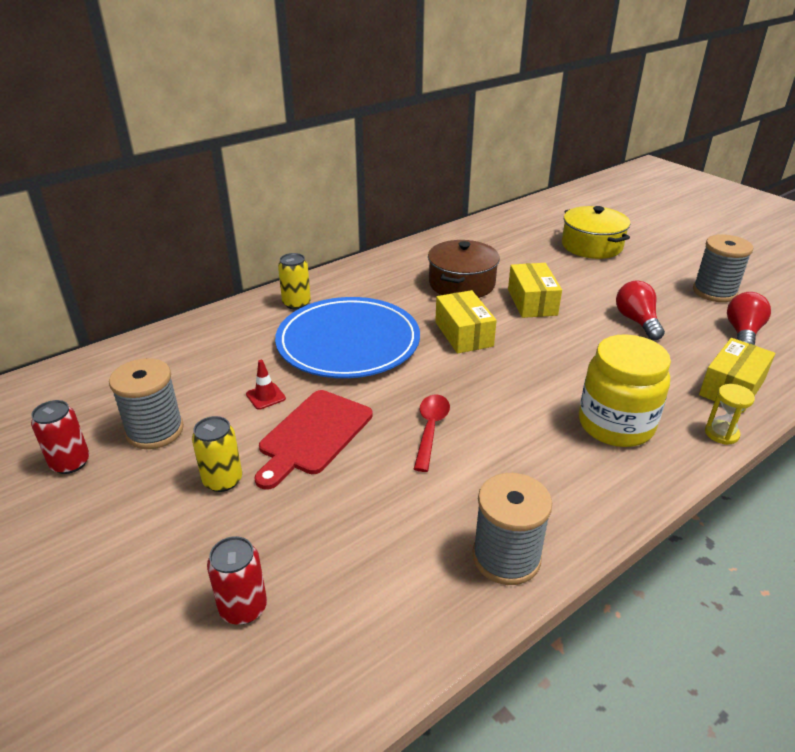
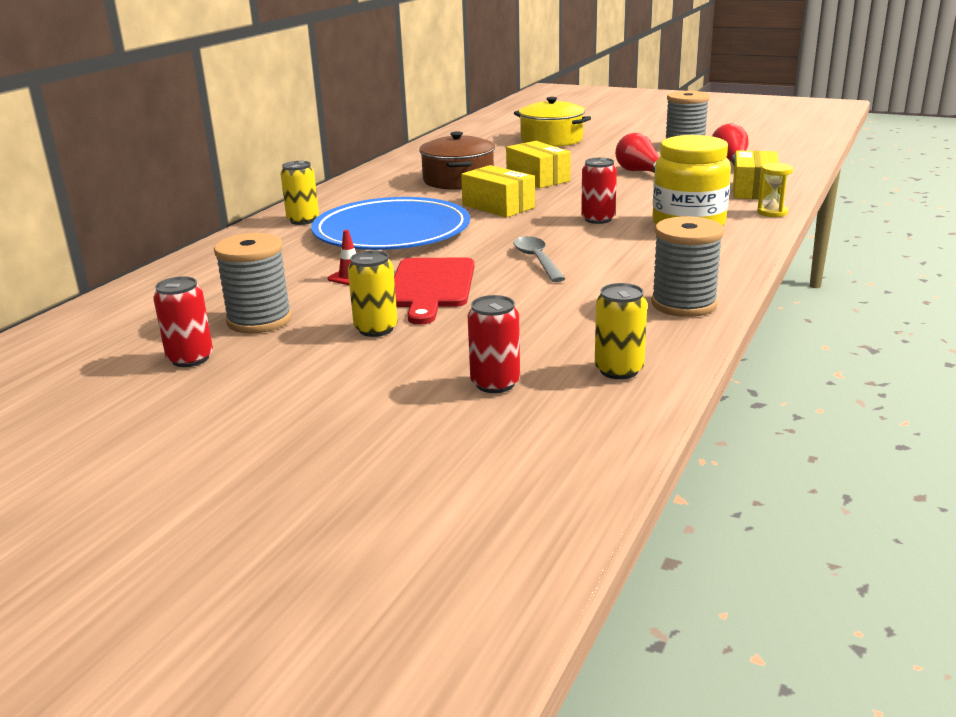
camera: 25 degrees left, 10 degrees down
red spoon [414,395,450,472] -> grey spoon [513,236,565,282]
none -> red can [581,158,617,224]
none -> yellow can [595,283,647,379]

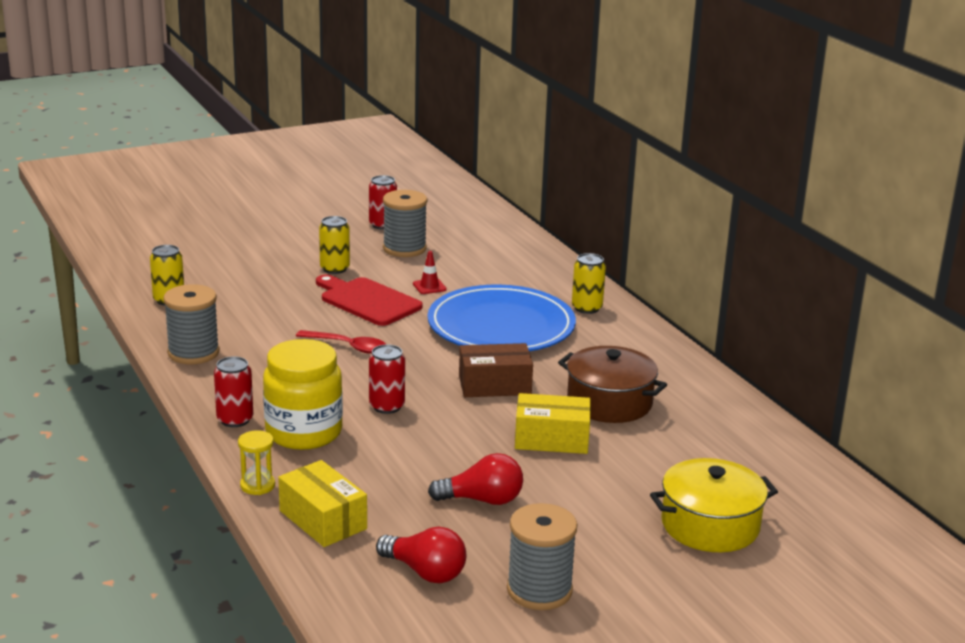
camera: 125 degrees right, 0 degrees up
yellow box [461,165,535,218] -> brown box [459,343,533,397]
red can [467,295,520,393] -> red can moved to [214,356,253,427]
grey spoon [513,236,565,282] -> red spoon [296,330,386,354]

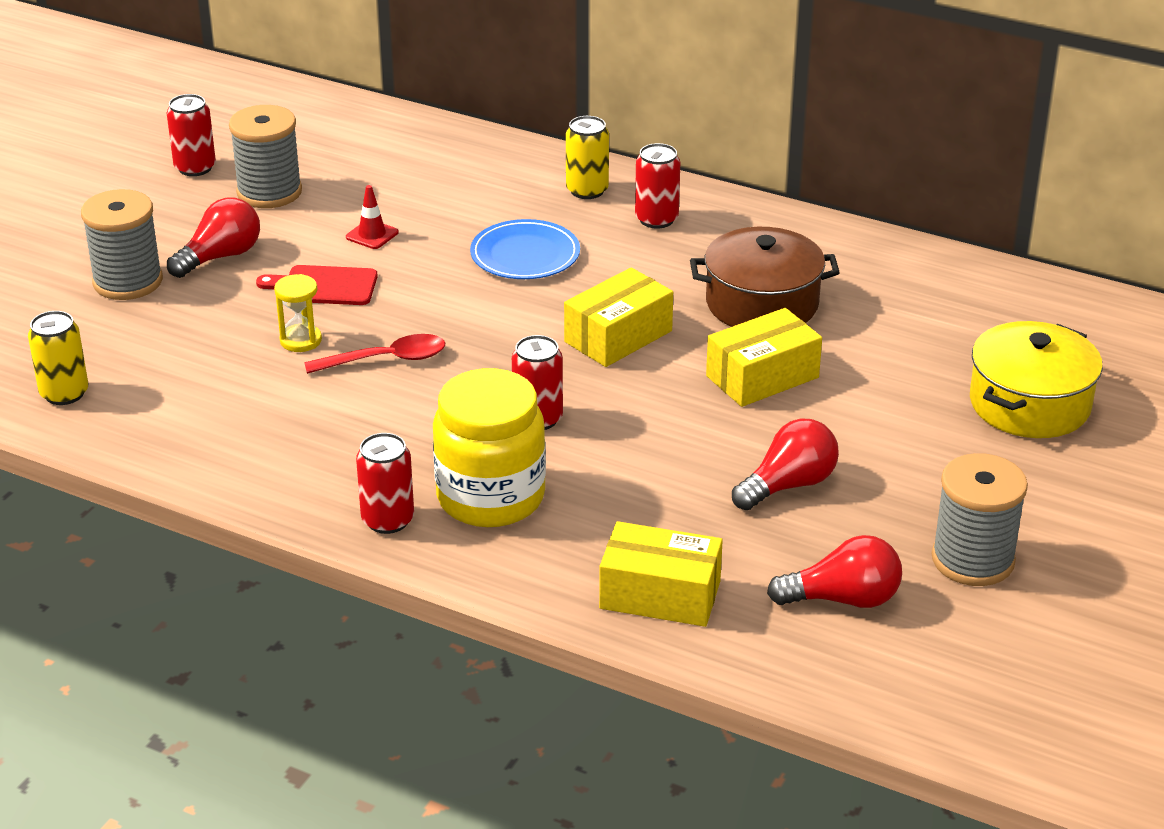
camera: 35 degrees left, 10 degrees up
grey spool [163,284,220,364] -> grey spool moved to [81,189,163,300]
yellow hourglass [238,430,275,495] -> yellow hourglass moved to [274,274,322,352]
red cutting board [316,274,423,326] -> red cutting board [256,265,378,305], size x0.67
yellow can [319,216,350,274] -> red light bulb [167,197,260,278]
blue plate [428,285,576,351] -> blue plate [470,219,580,279], size x0.53
brown box [459,343,533,397] -> yellow box [564,267,673,367]
none -> red can [635,143,680,229]

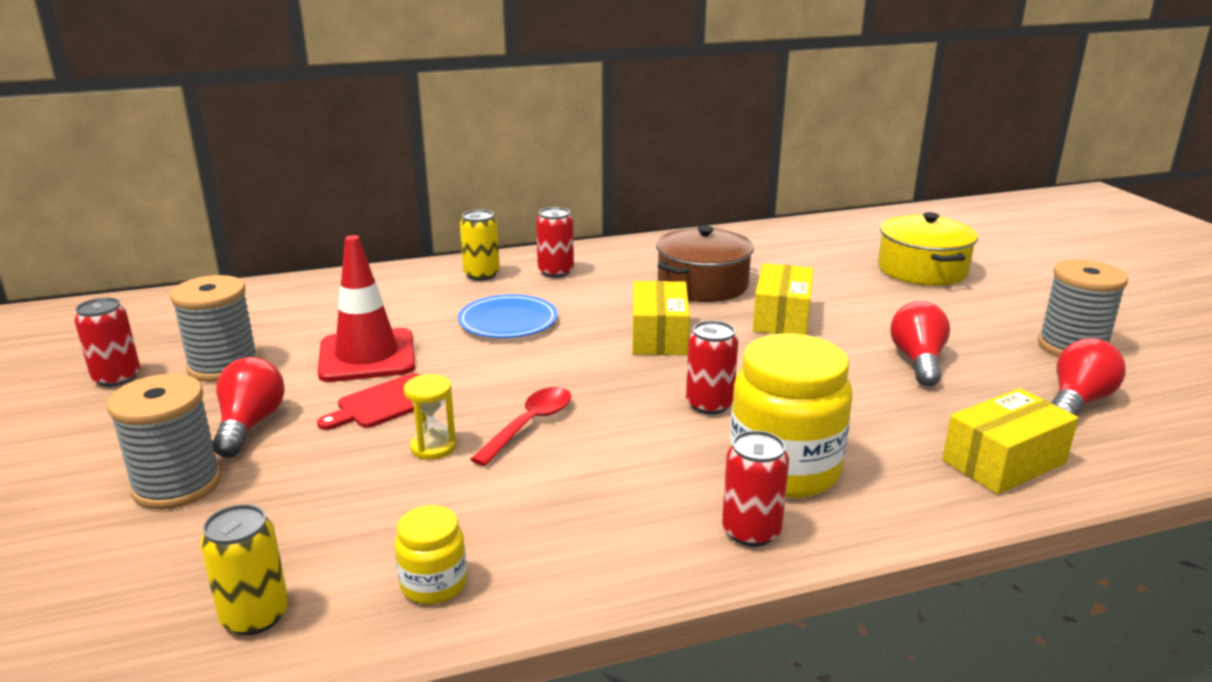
camera: 45 degrees left, 10 degrees down
red traffic cone [346,185,398,249] -> red traffic cone [318,235,415,382], size x2.28
none -> yellow jar [395,505,467,604]

